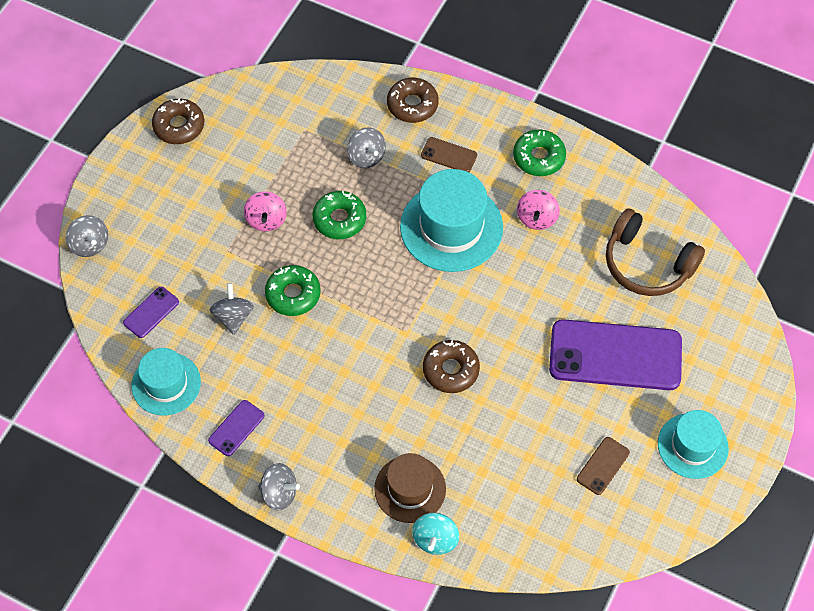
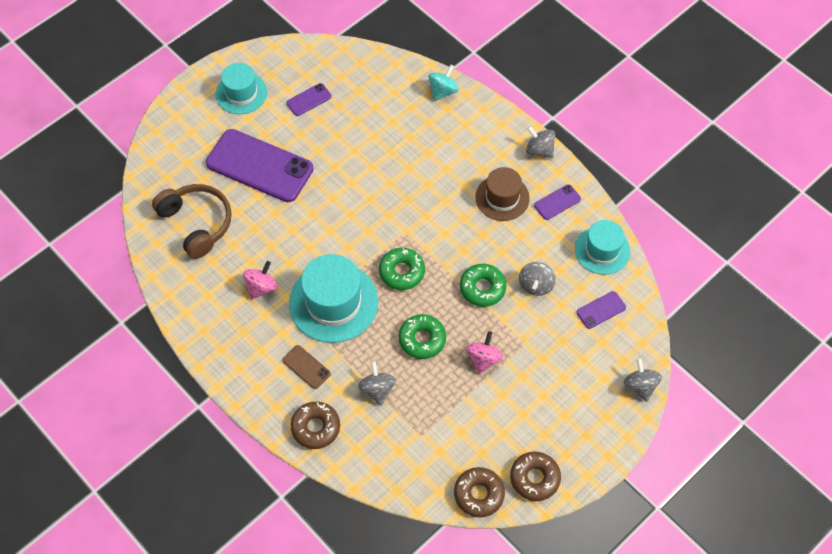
camera: 160 degrees left, 0 degrees up
brown hat [374,453,446,523] -> brown hat moved to [475,167,530,221]
brown donut [423,340,480,393] -> brown donut moved to [454,467,505,517]
green donut [513,130,566,176] -> green donut moved to [379,248,425,290]
brown phone [577,437,630,495] -> purple phone [286,83,332,116]

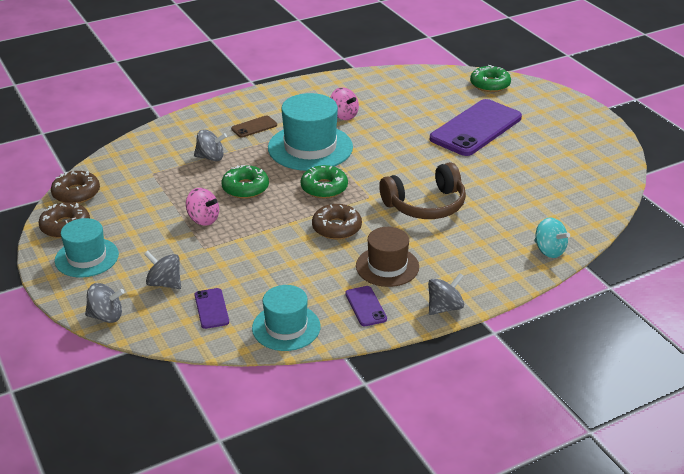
camera: 105 degrees right, 25 degrees down
brown headphones [152,184,232,259] -> brown headphones moved to [379,162,466,219]
turquoise hat [216,63,267,114] -> turquoise hat moved to [55,218,119,278]
purple phone [286,83,332,116] -> none
brown donut [291,401,340,449] -> brown donut moved to [312,204,362,240]
green donut [460,264,507,307] -> green donut moved to [470,65,511,92]
grey spinning top [519,262,556,296] -> grey spinning top moved to [144,251,181,289]

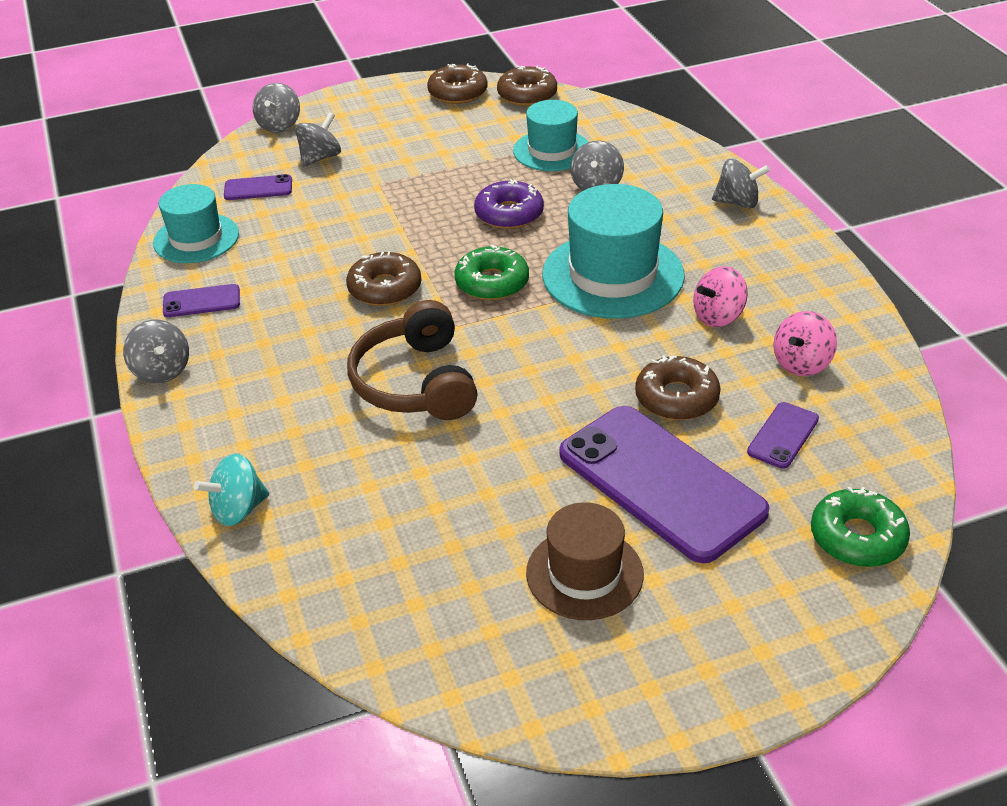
camera: 100 degrees right, 5 degrees up
turquoise hat [55,218,119,278] -> turquoise hat moved to [513,100,588,171]
pink spinning top [186,188,219,226] -> pink spinning top moved to [773,311,837,376]
green donut [222,165,269,199] -> purple donut [474,179,544,229]
brown phone [231,115,277,138] -> none
brown hat [356,227,419,287] -> brown hat moved to [526,502,644,620]
none -> brown donut [635,355,721,420]
none -> grey spinning top [712,159,770,208]
none -> purple phone [747,402,819,469]

